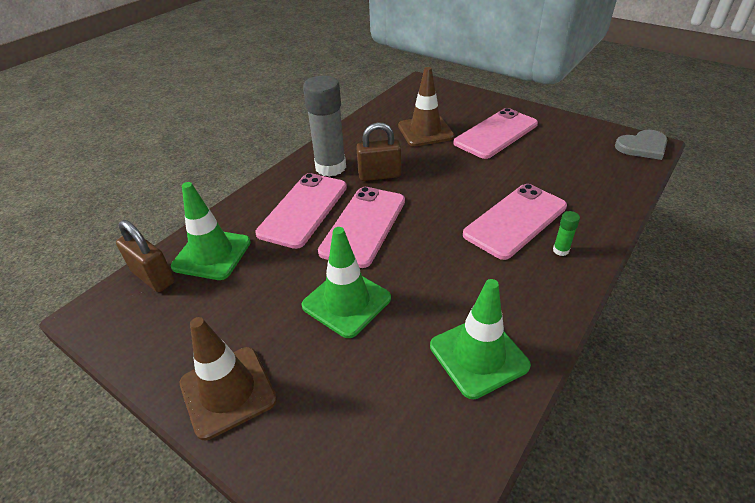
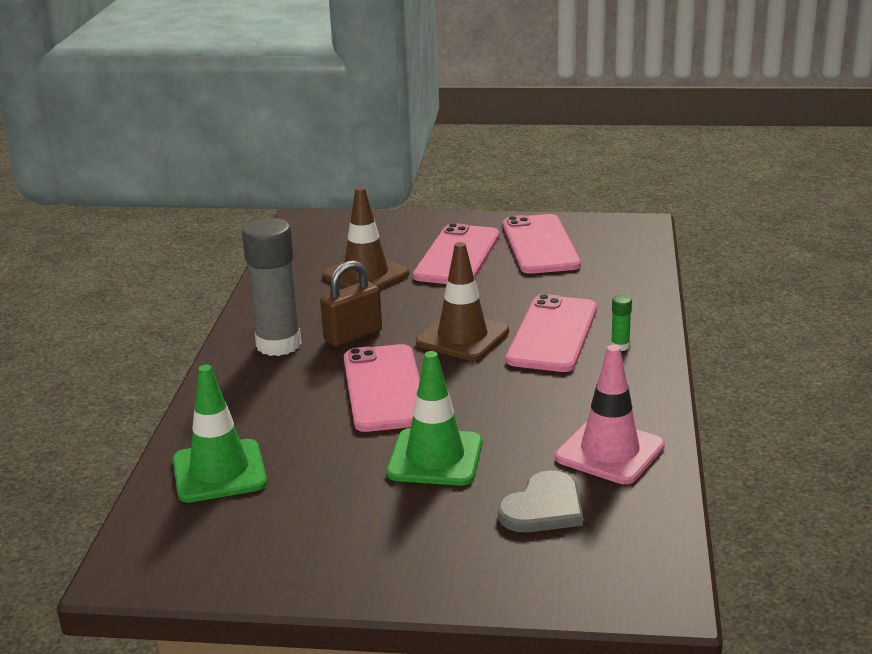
camera: 30 degrees left, 15 degrees down
brown padlock [116,220,175,292] -> none
brown traffic cone [180,317,277,440] -> brown traffic cone moved to [416,242,509,361]
pink phone [255,173,347,249] -> pink phone moved to [503,214,581,274]
green traffic cone [430,279,531,399] -> pink traffic cone [555,345,665,484]
grey heart [615,130,667,160] -> grey heart moved to [498,470,583,532]

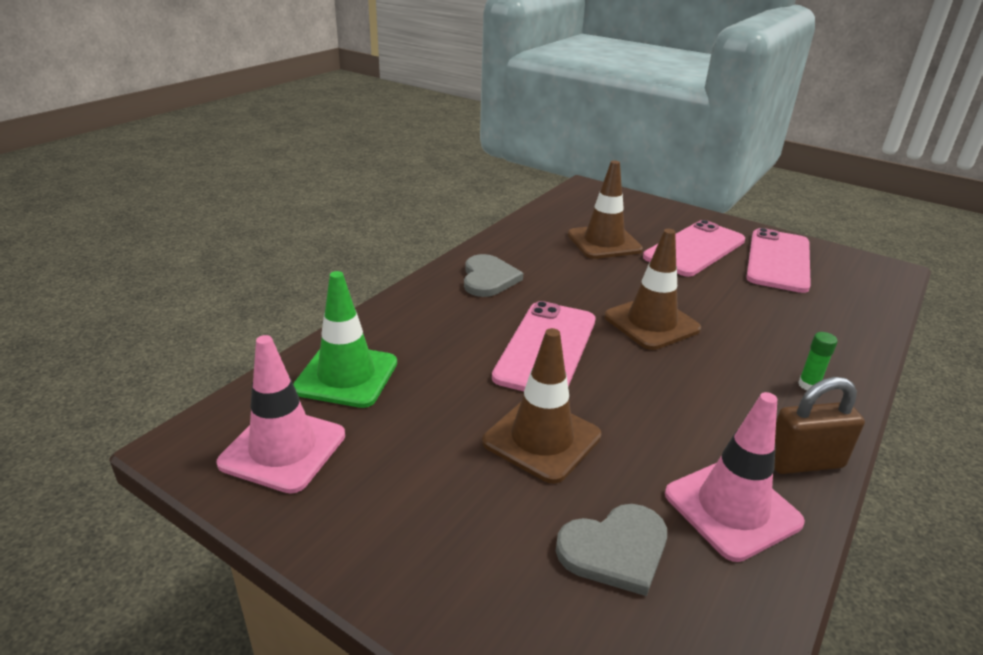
camera: 25 degrees right, 5 degrees up
grey glue stick [242,218,301,356] -> grey heart [464,254,523,297]
brown padlock [320,260,382,347] -> brown padlock moved to [774,377,865,474]
green traffic cone [387,351,483,486] -> brown traffic cone [482,328,601,484]
pink phone [506,294,597,372] -> none
none -> pink traffic cone [216,335,345,494]

